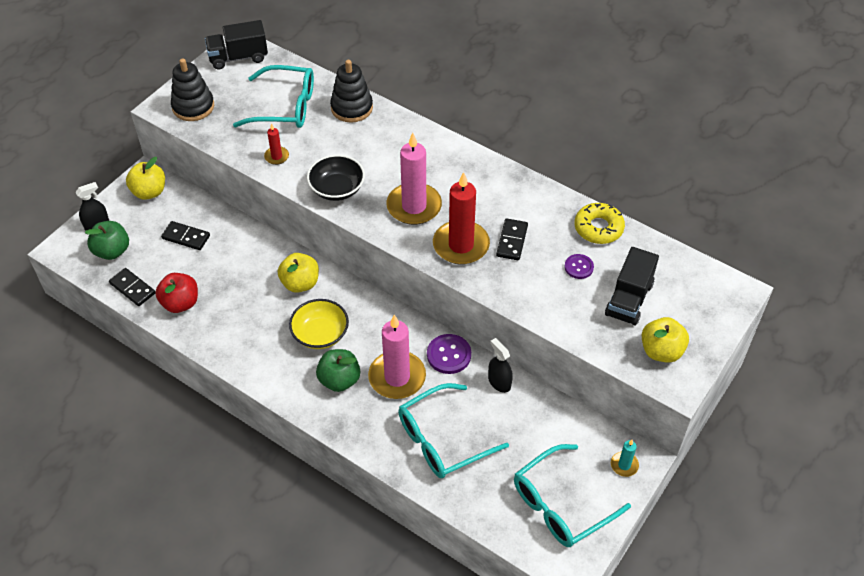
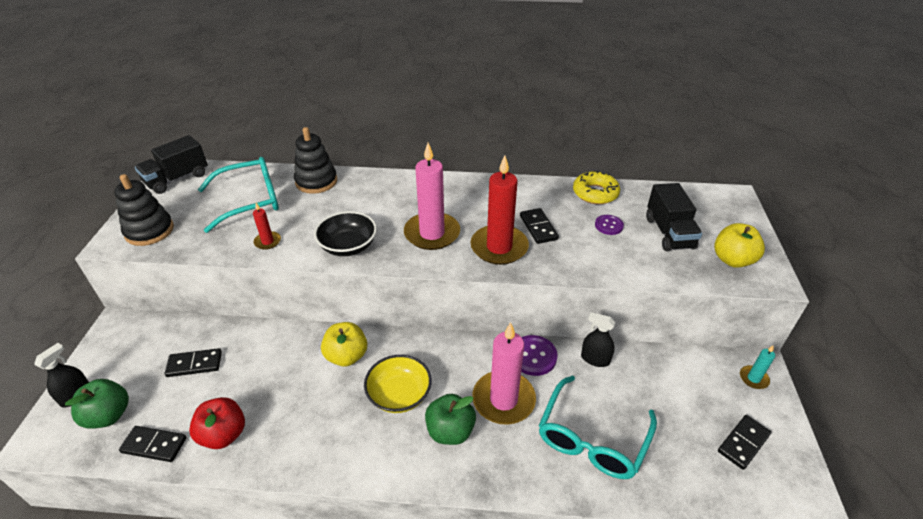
camera: 30 degrees left, 10 degrees down
yellow apple [126,157,165,200] -> none
turquoise glasses [514,444,631,547] -> black domino [718,415,771,470]

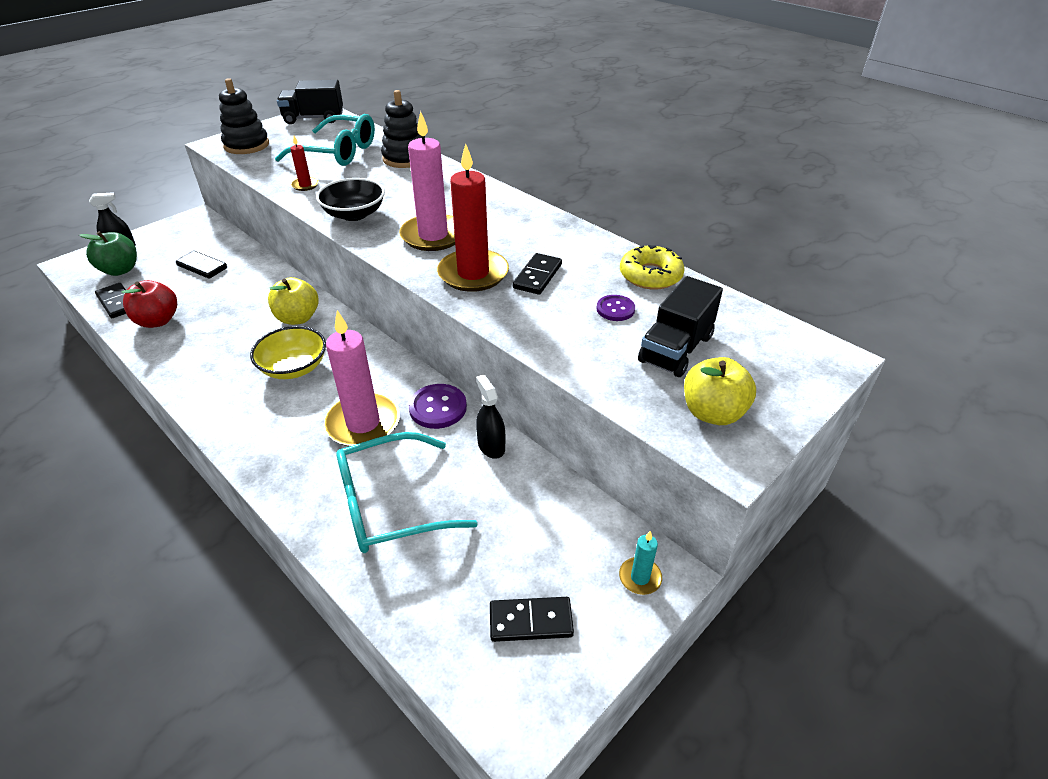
camera: 40 degrees right, 0 degrees up
green apple [425,394,476,445] -> none

